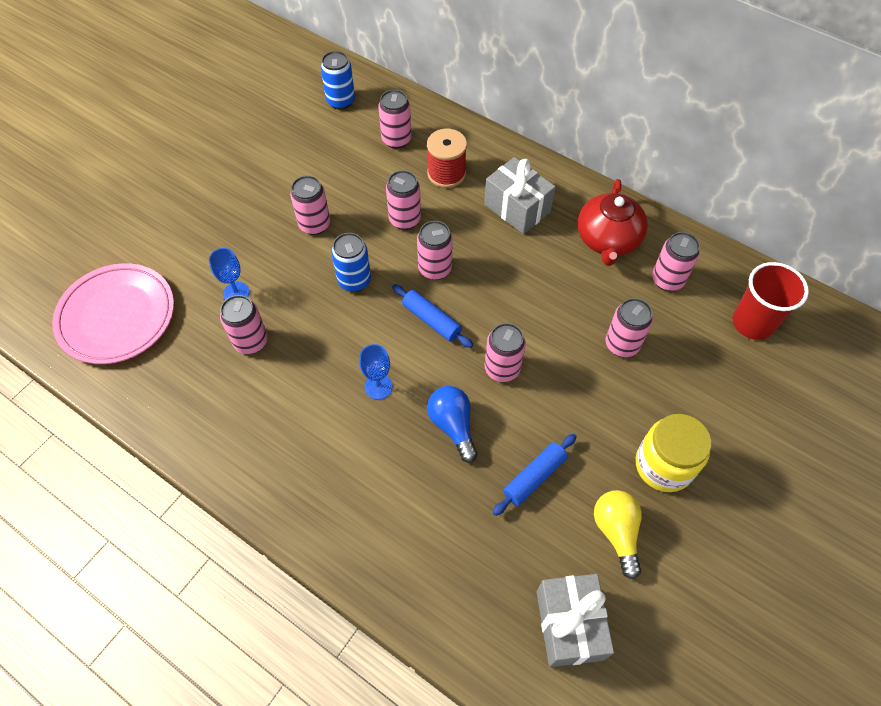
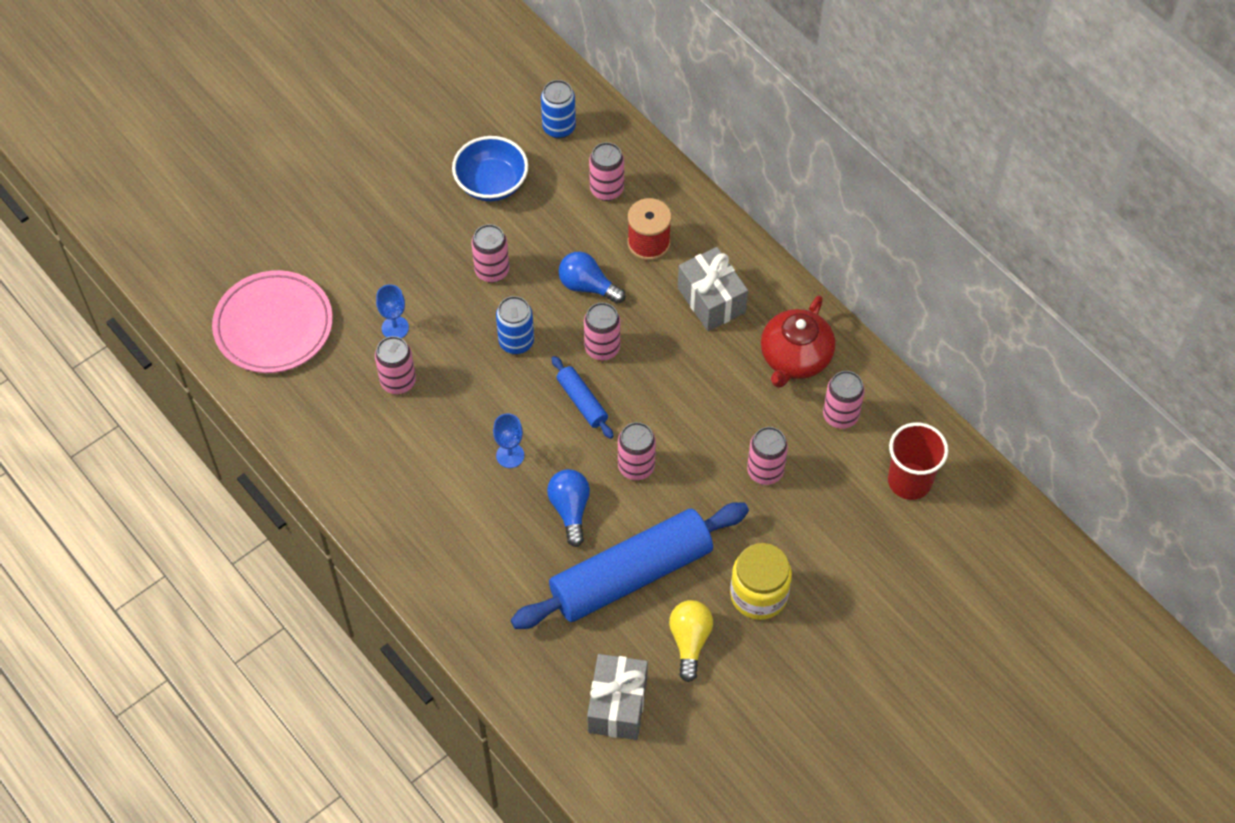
camera: 15 degrees right, 0 degrees up
pink can [386,170,421,230] -> blue light bulb [558,252,626,304]
blue rolling pin [493,434,577,516] -> blue rolling pin [511,502,749,629], size x2.31
none -> blue bowl [452,136,528,201]

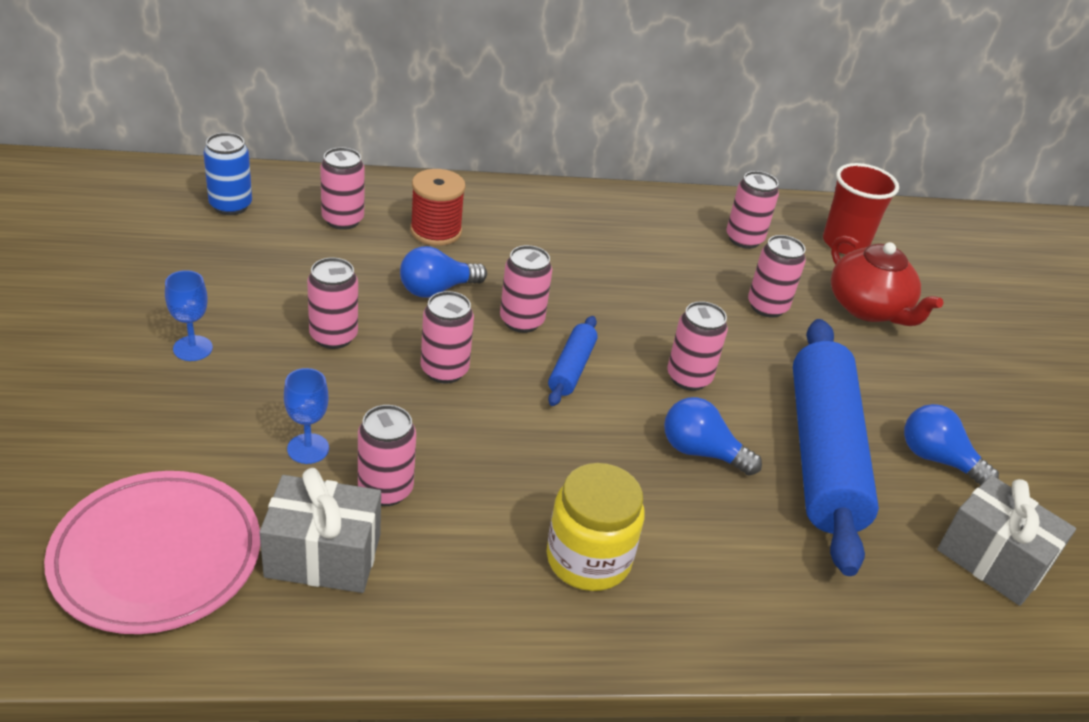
camera: 60 degrees left, 20 degrees down
blue bowl [452,136,528,201] -> none
blue goblet [493,413,524,468] -> blue goblet moved to [165,270,213,361]
blue can [496,296,534,354] -> pink can [421,291,474,384]
blue rolling pin [552,356,614,439] -> blue rolling pin turned 75 degrees counterclockwise [548,316,598,406]
yellow light bulb [669,600,713,682] -> blue light bulb [904,404,999,486]
grey gift [678,247,748,331] -> grey gift moved to [260,468,381,593]
yellow jar [730,543,792,620] -> yellow jar moved to [547,463,645,591]
red teapot [761,295,835,388] -> red teapot moved to [831,236,943,326]

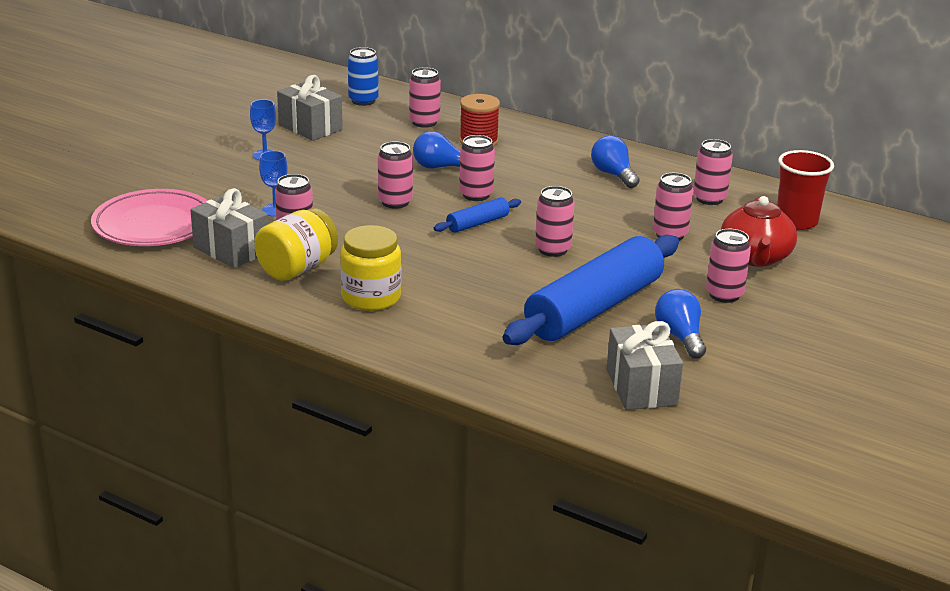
camera: 40 degrees right, 10 degrees down
pink can [307,258,358,349] -> pink can moved to [706,229,751,303]
blue light bulb [664,397,762,476] -> blue light bulb moved to [591,136,640,188]
none -> yellow jar [255,208,338,281]
none -> grey gift [277,75,343,141]

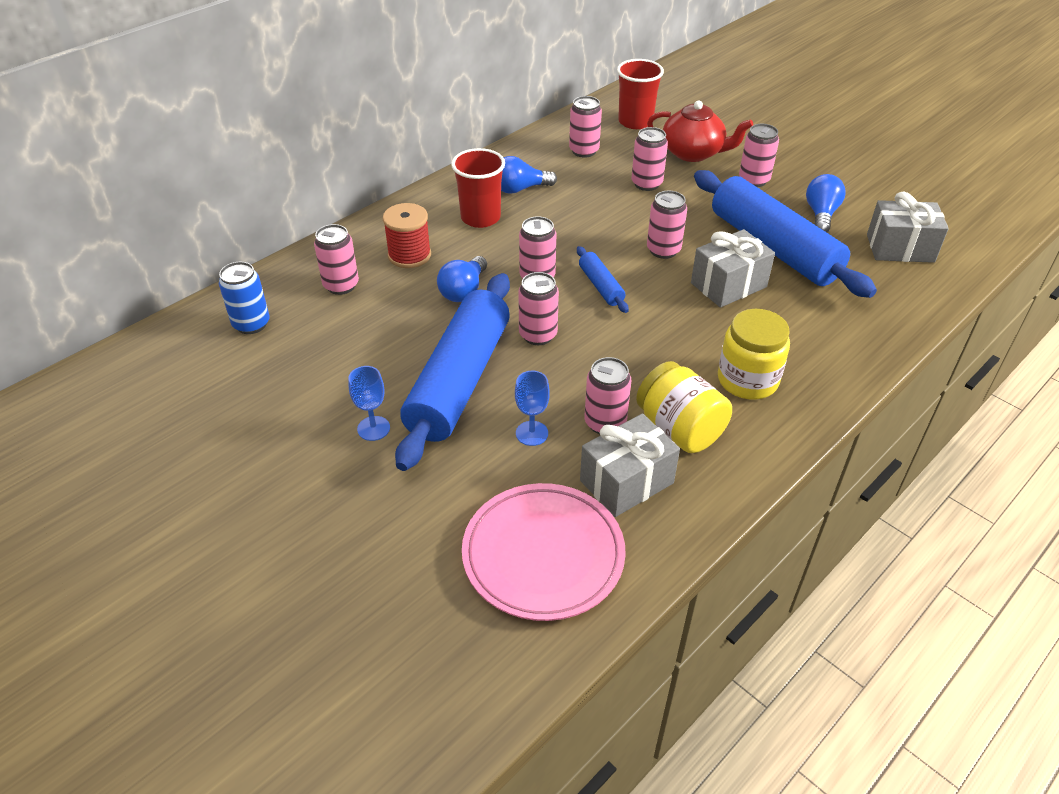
camera: 75 degrees left, 15 degrees up
grey gift [277,75,343,141] -> grey gift moved to [691,229,775,308]
blue light bulb [655,289,706,359] -> blue light bulb turned 105 degrees clockwise [806,174,846,232]
none -> blue rolling pin [395,273,510,471]
none -> red cup [451,148,505,228]

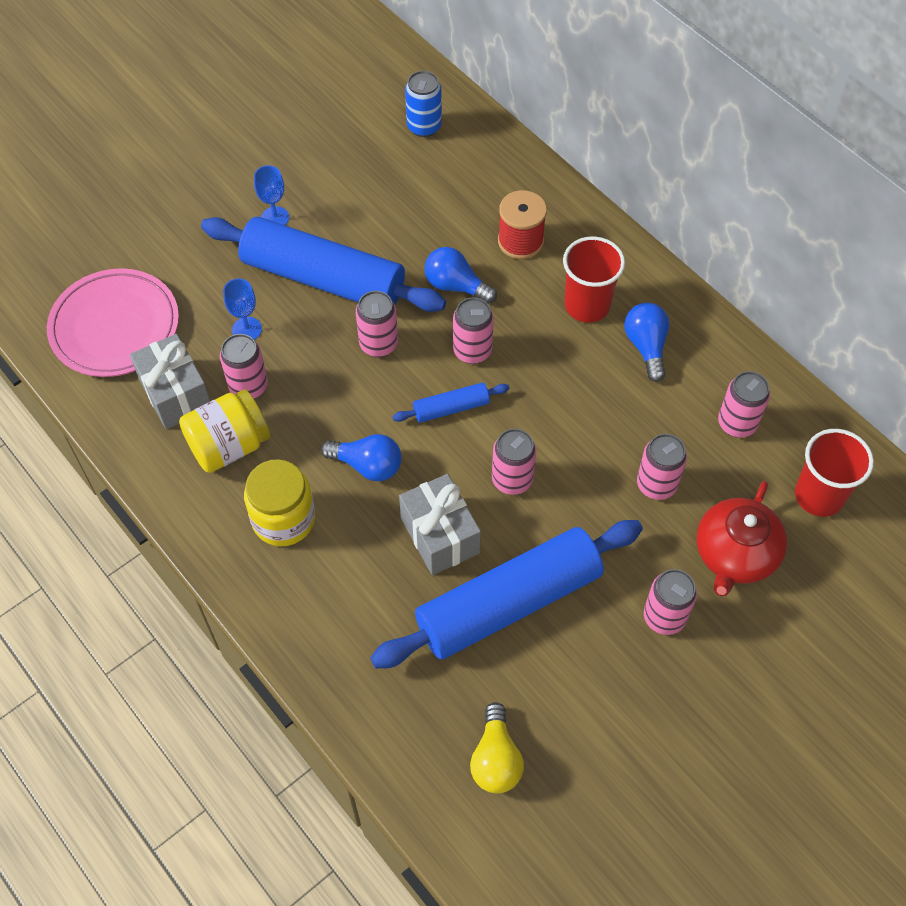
camera: 95 degrees right, 15 degrees up
pink can [314,224,359,295] -> none
blue light bulb [806,174,846,232] -> blue light bulb moved to [321,434,402,481]
grey gift [867,192,949,263] -> yellow light bulb [470,702,524,794]

